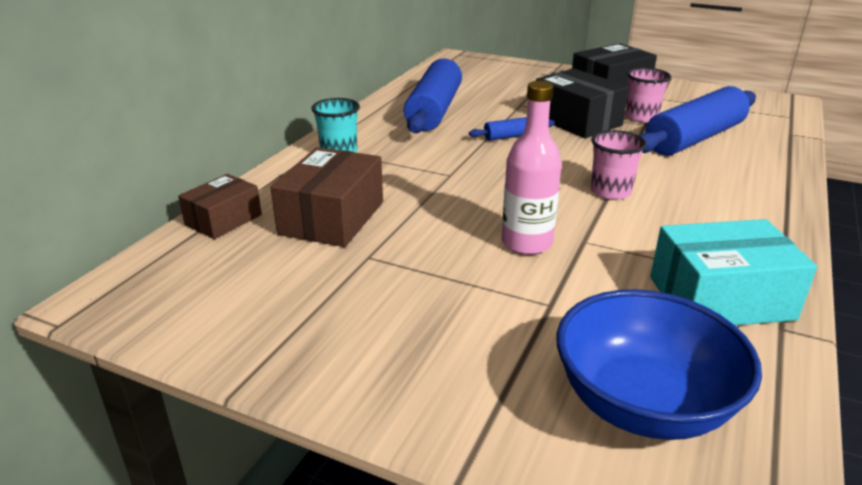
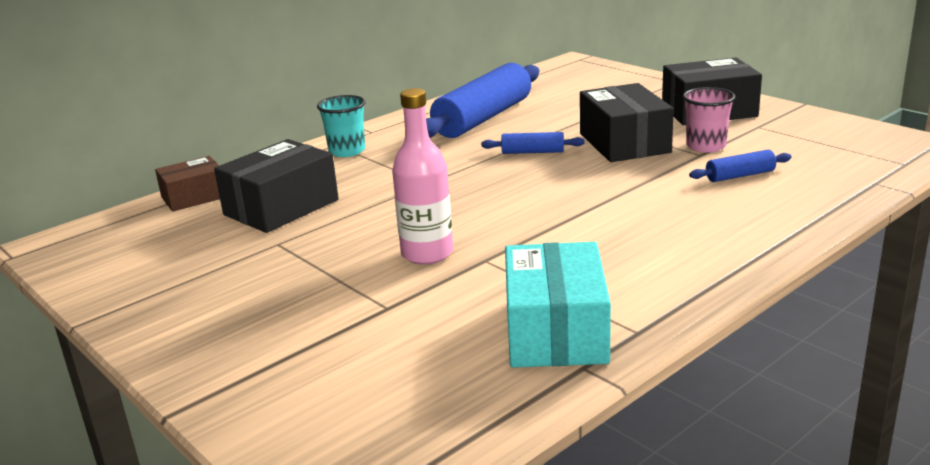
camera: 25 degrees right, 5 degrees down
brown box [271,147,383,247] -> black box [214,139,339,233]
blue bowl [556,289,762,440] -> none
pink cup [591,130,647,200] -> none
blue rolling pin [639,86,756,156] -> blue rolling pin [689,150,791,182], size x0.45
turquoise box [650,219,817,325] -> turquoise box turned 75 degrees clockwise [505,242,611,368]

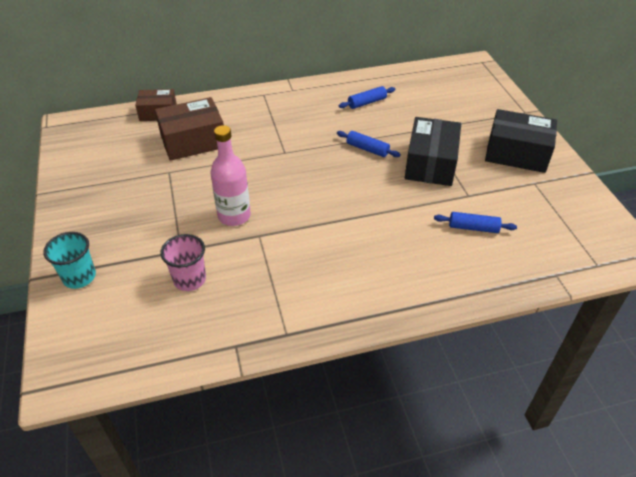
camera: 25 degrees right, 20 degrees up
black box [214,139,339,233] -> brown box [155,97,224,161]
turquoise cup [317,95,366,157] -> turquoise cup moved to [43,232,96,289]
blue rolling pin [426,63,539,138] -> blue rolling pin [339,86,395,109], size x0.45
turquoise box [505,242,611,368] -> none
pink cup [683,87,736,153] -> pink cup moved to [160,234,206,291]

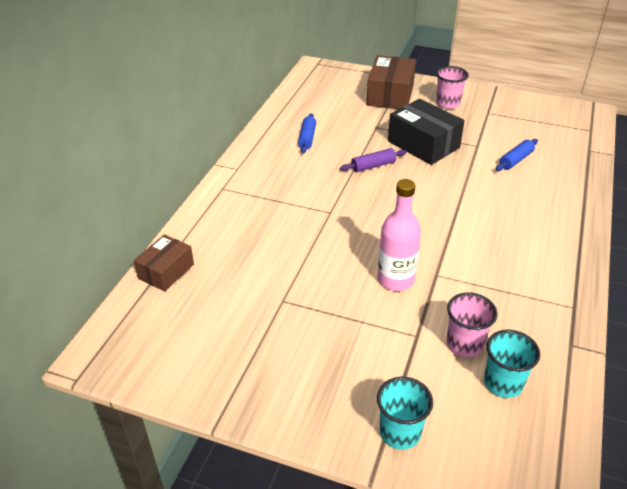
camera: 55 degrees left, 5 degrees down
brown box [155,97,224,161] -> brown box moved to [366,55,416,109]
blue rolling pin [337,131,401,157] -> purple rolling pin [340,148,407,172]
black box [485,109,557,173] -> pink cup [436,66,469,109]
none -> turquoise cup [484,330,540,398]

